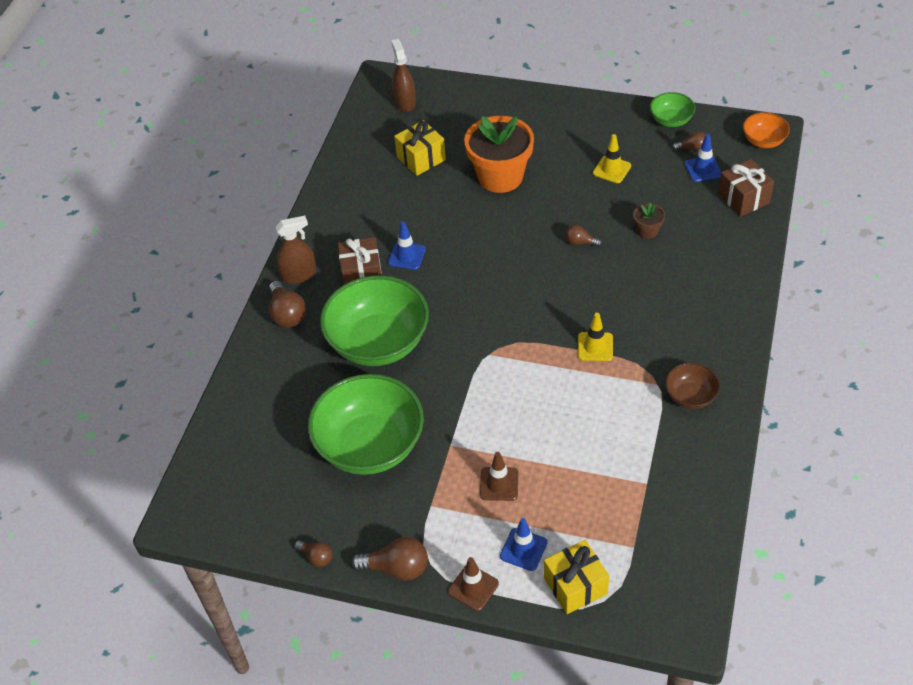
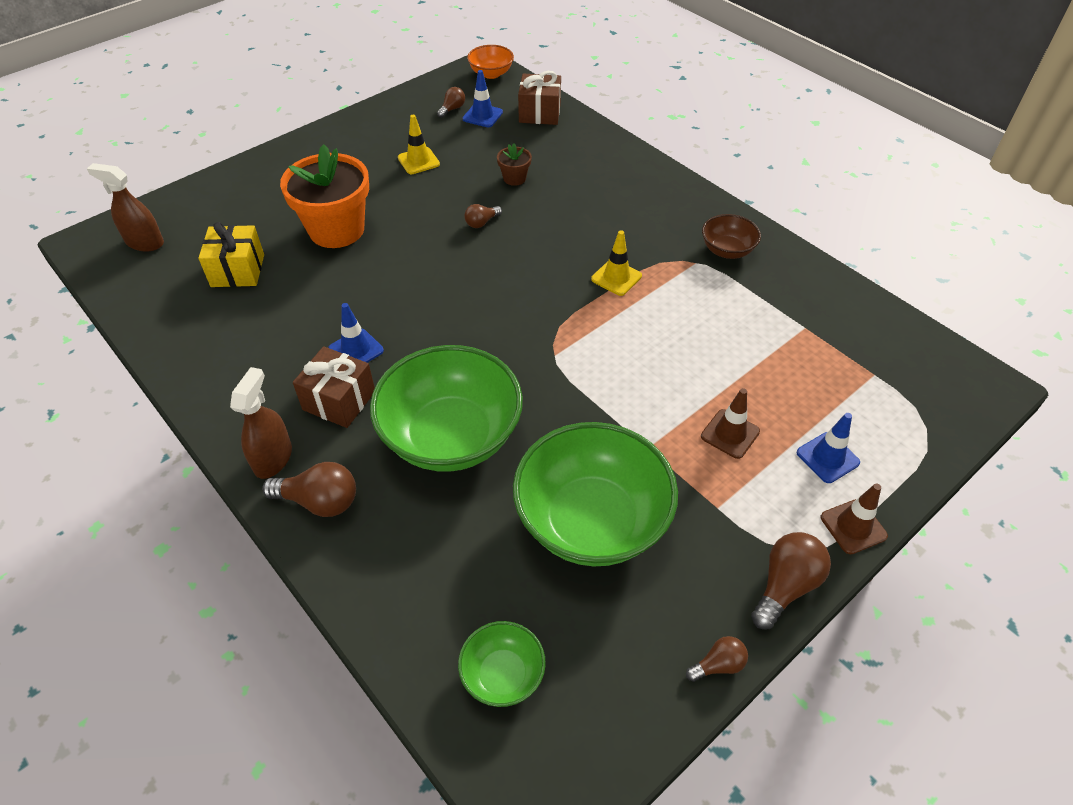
camera: 60 degrees left, 0 degrees up
yellow gift [544,540,609,614] -> none
green bowl [650,92,695,127] -> green bowl moved to [458,621,546,707]

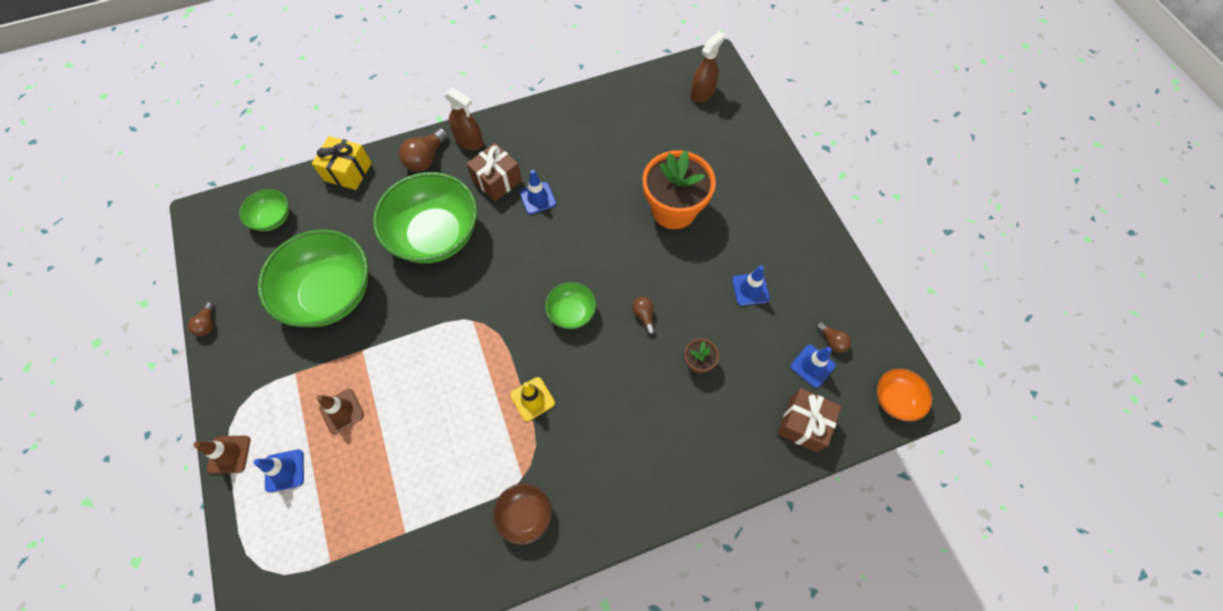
camera: 110 degrees right, 15 degrees up
yellow gift [198,222,264,287] -> yellow gift moved to [312,136,372,190]
yellow traffic cone [398,115,440,174] -> blue traffic cone [732,265,770,306]
brown light bulb [751,532,831,630] -> none
none -> green bowl [545,282,596,329]

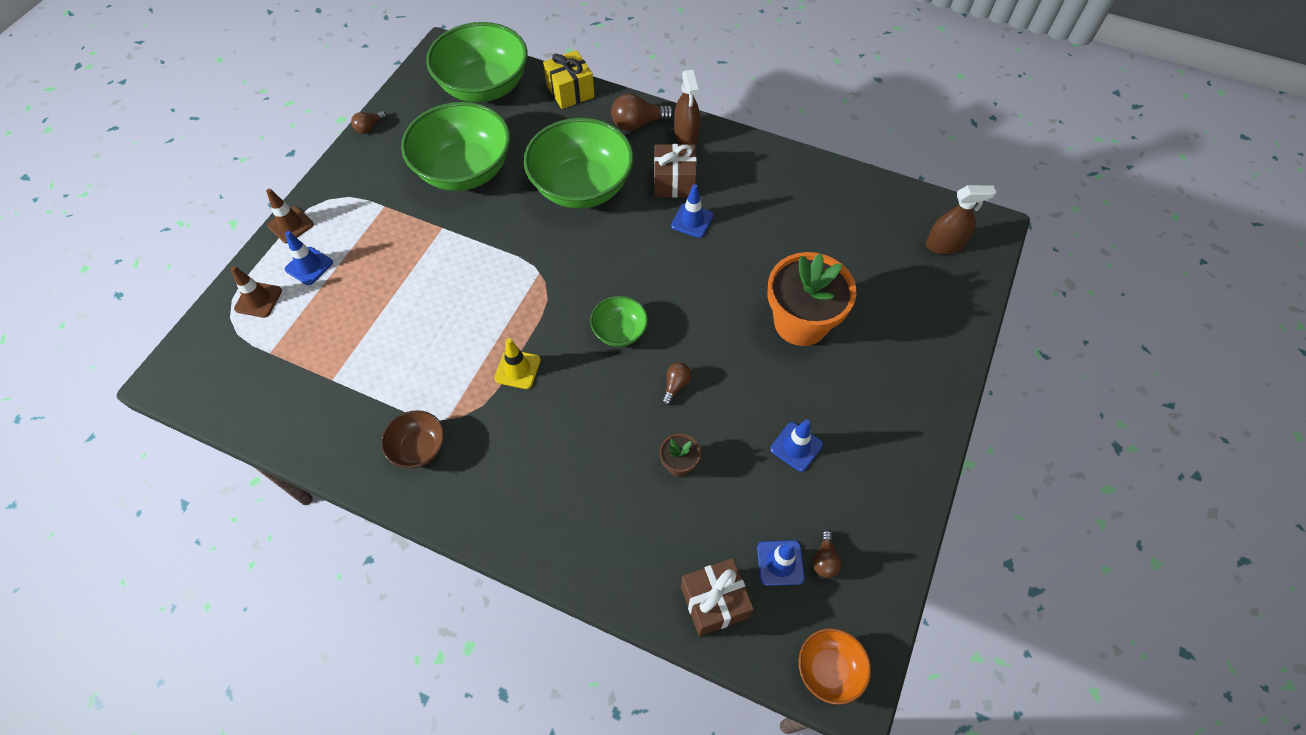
camera: 45 degrees right, 5 degrees down
green bowl [239,189,289,231] -> green bowl [426,22,528,102], size x2.08
brown traffic cone [317,389,364,434] -> brown traffic cone moved to [230,266,282,318]

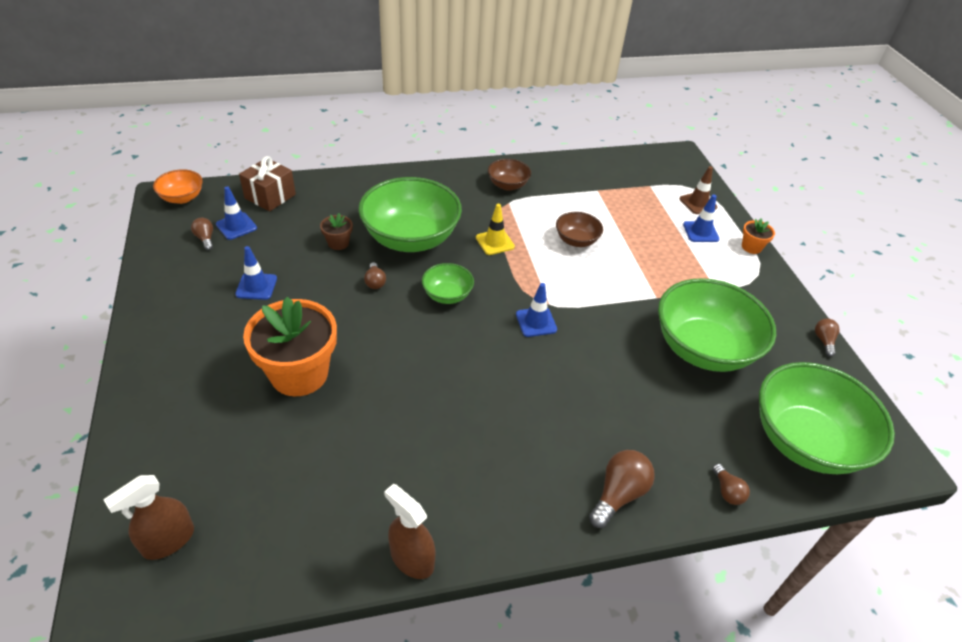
camera: 140 degrees right, 15 degrees down
brown traffic cone [266,189,314,243] -> orange flower pot [742,218,775,254]
green bowl [524,118,634,209] -> green bowl moved to [358,177,462,252]
yellow gift [543,50,595,109] -> brown light bulb [713,464,750,505]
brown gift [654,144,697,197] -> none
blue traffic cone [671,184,714,238] -> blue traffic cone moved to [516,283,557,337]
brown spray bottle [674,70,700,145] -> brown spray bottle moved to [384,484,436,579]
none -> brown bowl [556,212,603,247]

